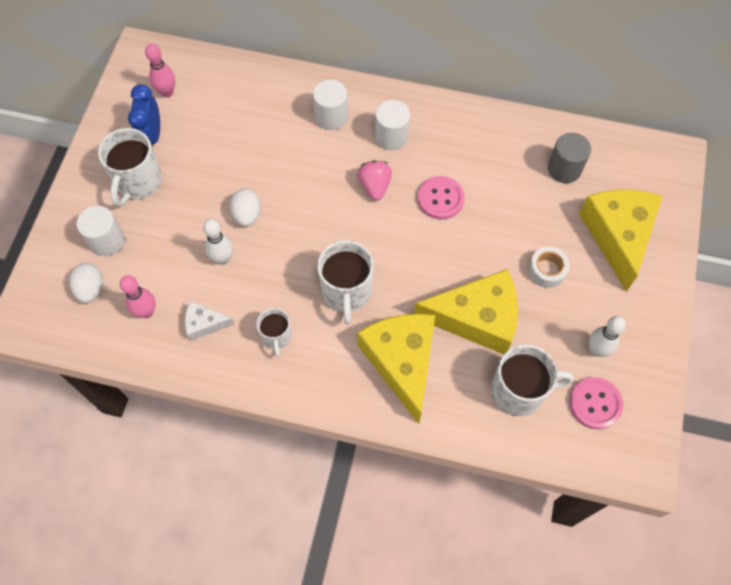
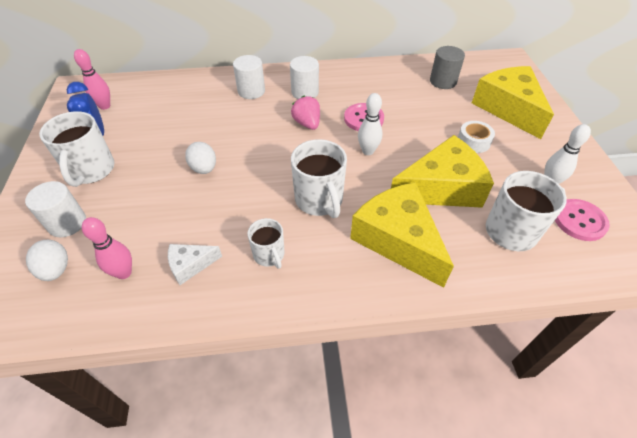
camera: 20 degrees left, 15 degrees down
white bowling pin [203,219,233,265] -> white bowling pin moved to [358,93,382,155]

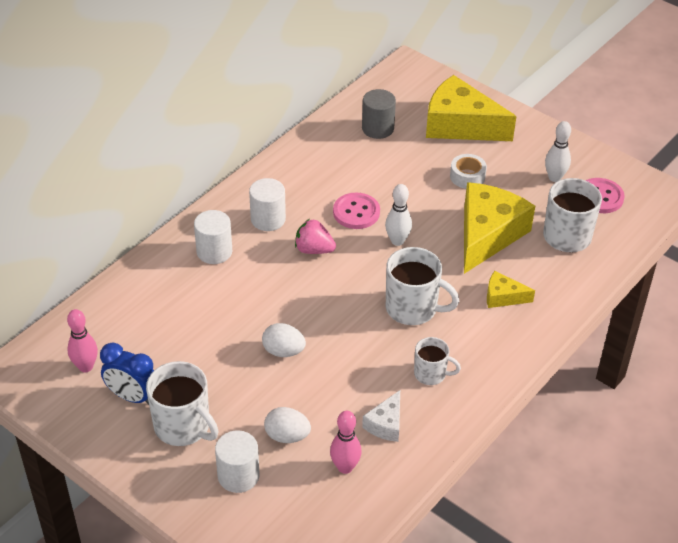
camera: 45 degrees left, 5 degrees down
white egg [26,240,68,281] -> white egg moved to [264,407,311,443]
yellow cheese [350,182,454,288] -> yellow cheese [487,271,535,308], size x0.47

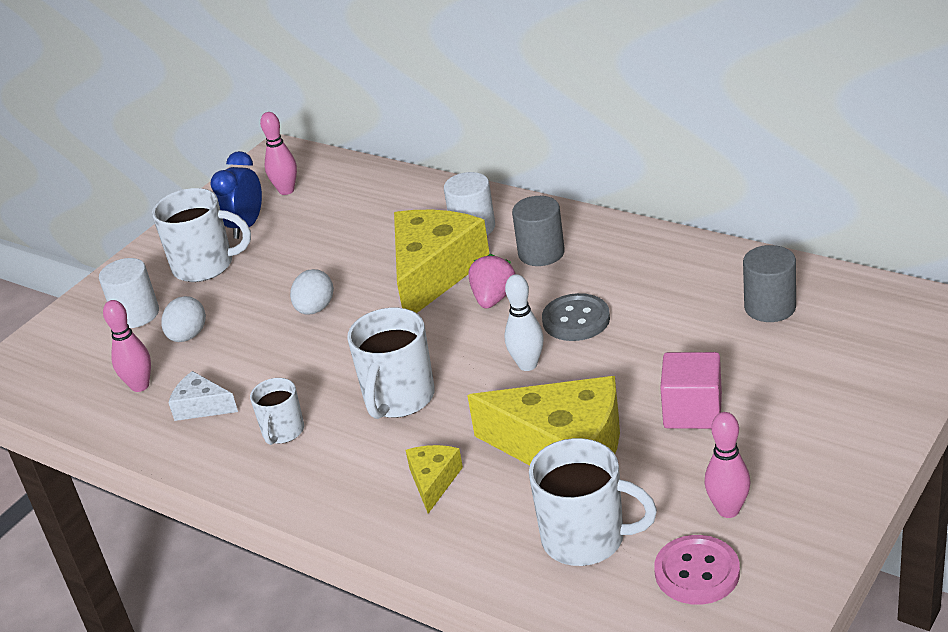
camera: 90 degrees right, 10 degrees down
white mug [146,361,219,446] -> white mug turned 120 degrees counterclockwise [152,188,251,282]
white cylinder [249,178,286,231] -> grey cylinder [512,196,565,266]
pink button [333,193,380,229] -> grey button [542,293,610,341]
yellow cheese [426,75,516,141] -> yellow cheese moved to [394,210,490,313]
white tape [450,154,487,189] -> pink cube [660,352,722,429]
white bowling pin [545,121,571,182] -> pink bowling pin [704,412,750,518]

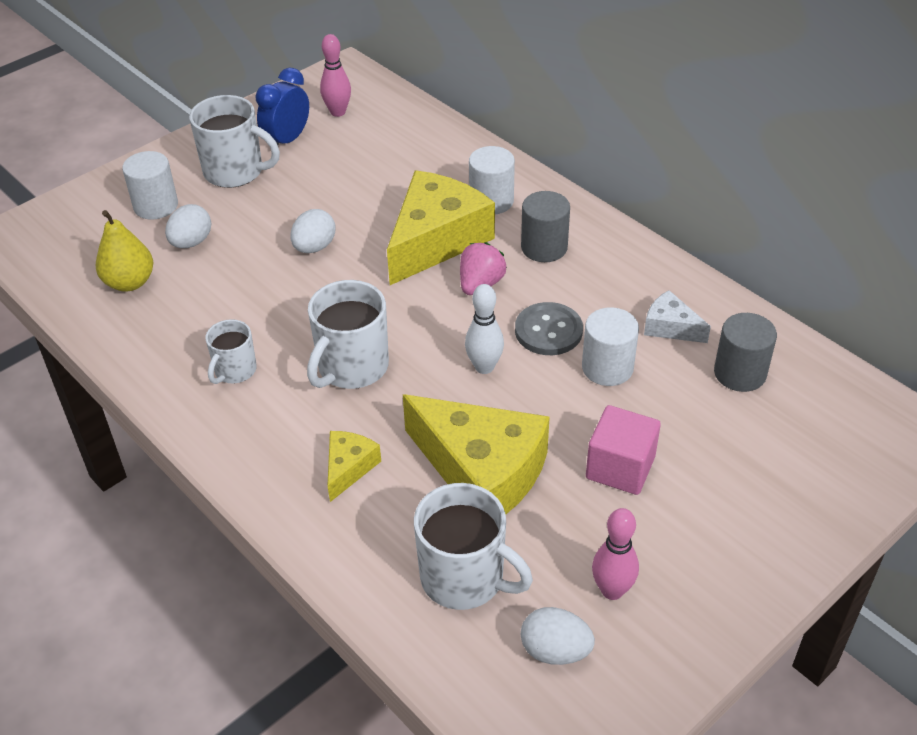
camera: 10 degrees right, 10 degrees up
pink bowling pin [103,300,151,392] -> yellow pear [96,210,153,291]
white cheese [169,371,238,421] -> white cheese moved to [644,290,711,343]
pink button [654,535,740,605] -> white egg [521,607,595,665]
none -> white cylinder [582,307,639,386]

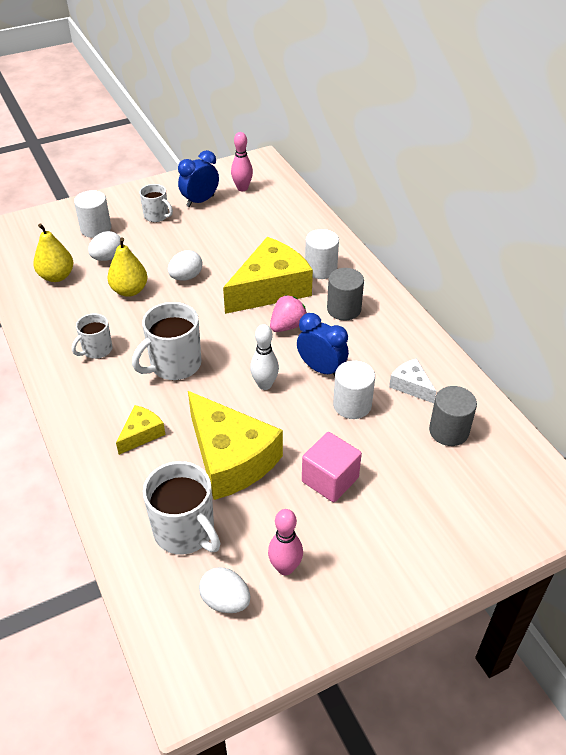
camera: 15 degrees right, 0 degrees up
white mug [189,95,280,188] -> white mug [140,184,173,222], size x0.59
grey button [515,302,583,355] -> blue clock [297,313,349,376]
none -> yellow pear [107,237,148,297]

